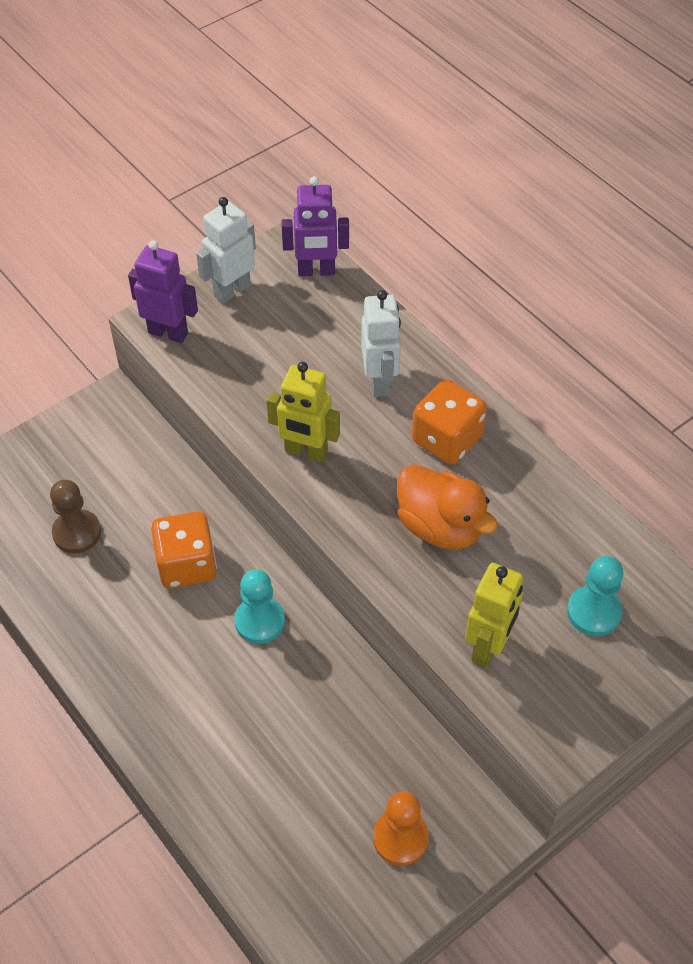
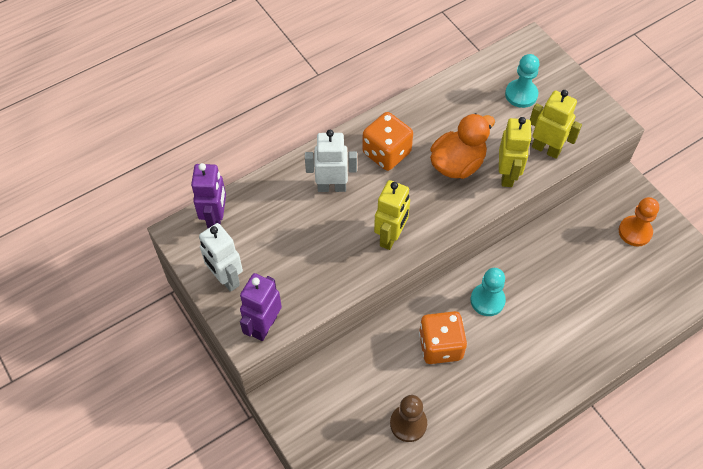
camera: 85 degrees left, 5 degrees up
none -> yellow robot [499,117,532,187]

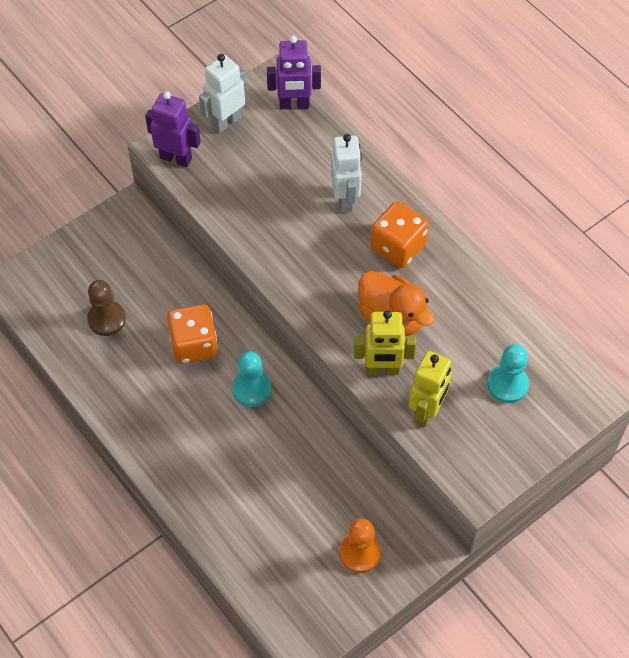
camera: 85 degrees right, 0 degrees up
yellow robot [374,180,410,250] -> none

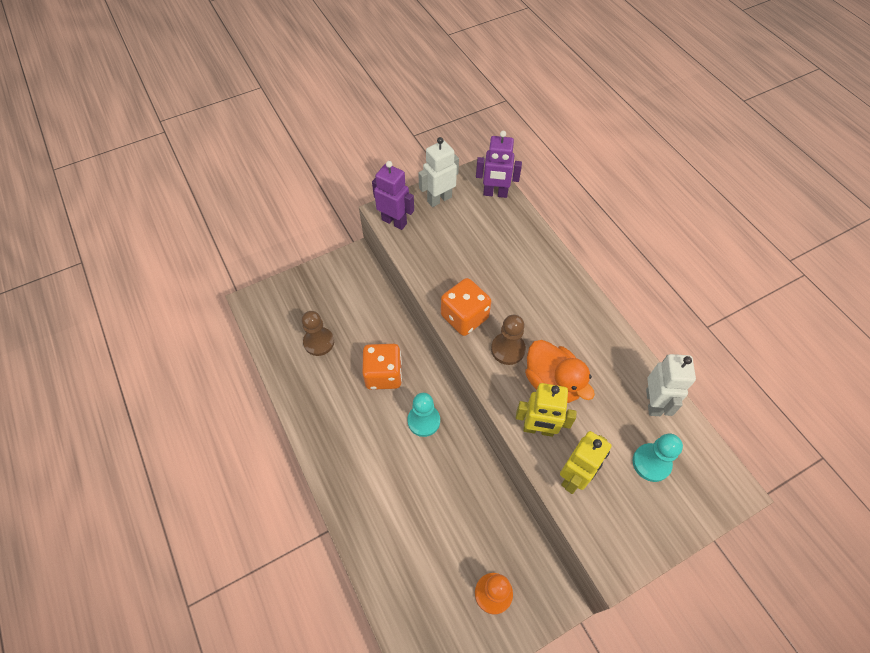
camera: 10 degrees right, 0 degrees up
white robot [331,134,362,213] -> white robot moved to [646,354,696,416]
orange dice [370,201,429,268] -> orange dice moved to [441,278,491,336]
none -> brown pawn [491,315,526,365]

